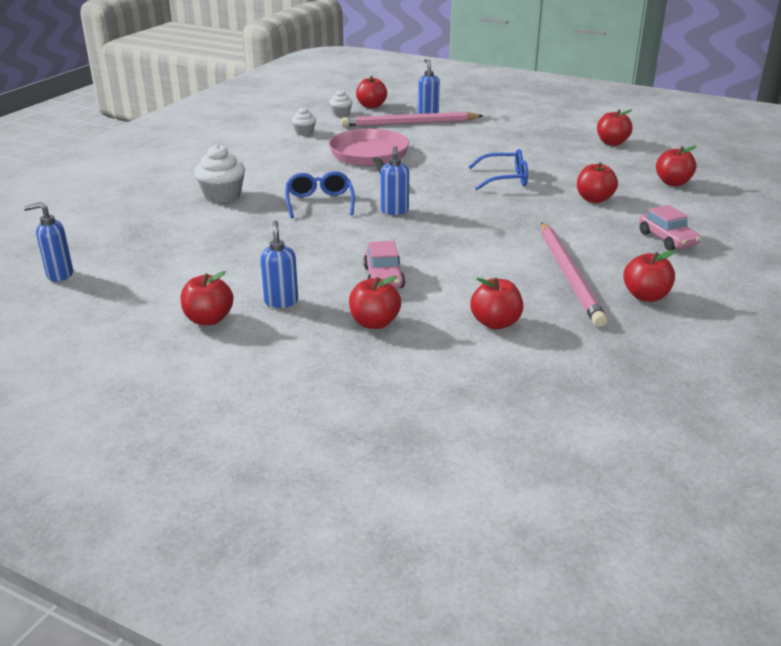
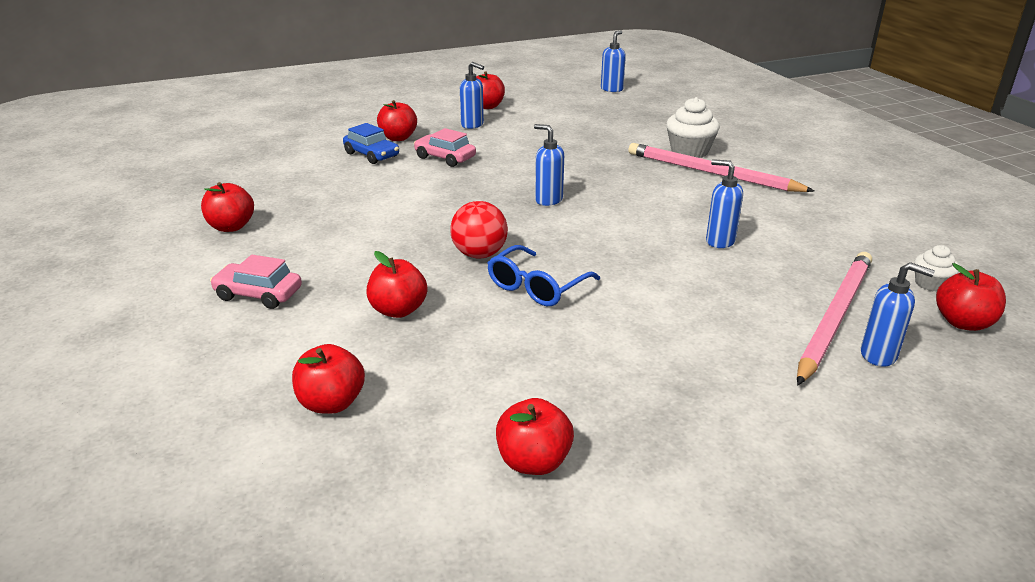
camera: 130 degrees right, 0 degrees up
blue glasses [285,171,355,219] -> none
white cupcake [292,107,316,136] -> none
pink pan [329,129,409,174] -> blue soap dispenser [706,159,743,248]
red apple [470,278,523,329] -> none
pink pencil [541,222,607,327] -> pink pencil moved to [629,143,814,192]
none -> blue car [343,123,399,164]
none -> red ball [450,201,508,259]

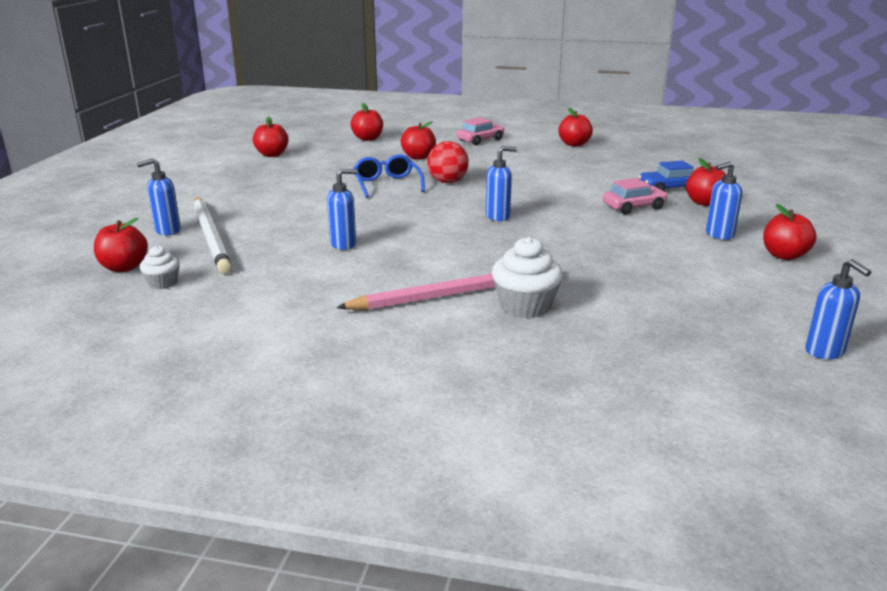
camera: 125 degrees right, 5 degrees down
pink pencil [797,252,872,385] -> white pencil [193,197,232,274]

